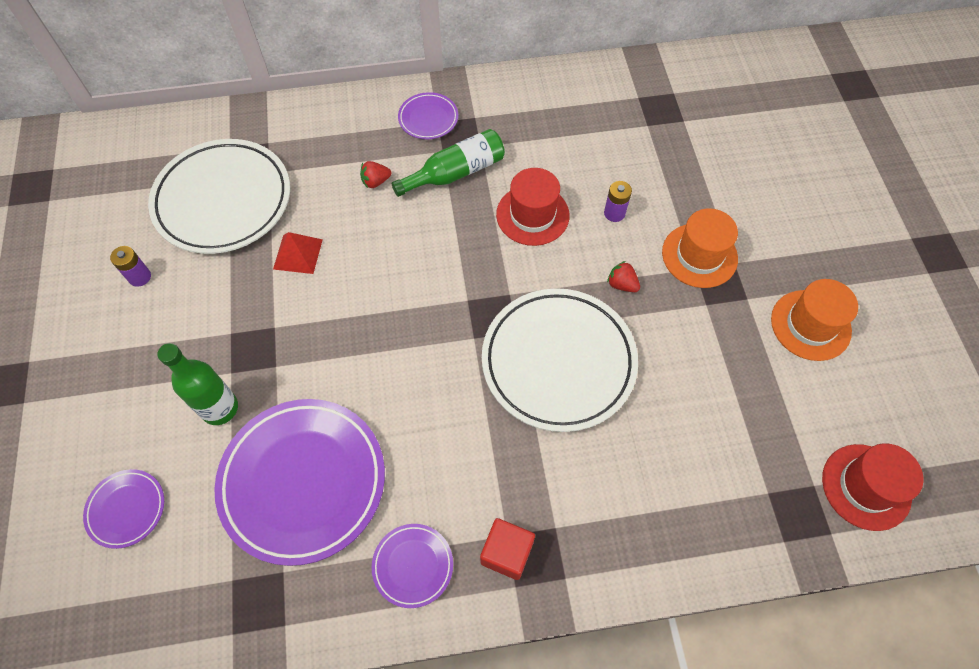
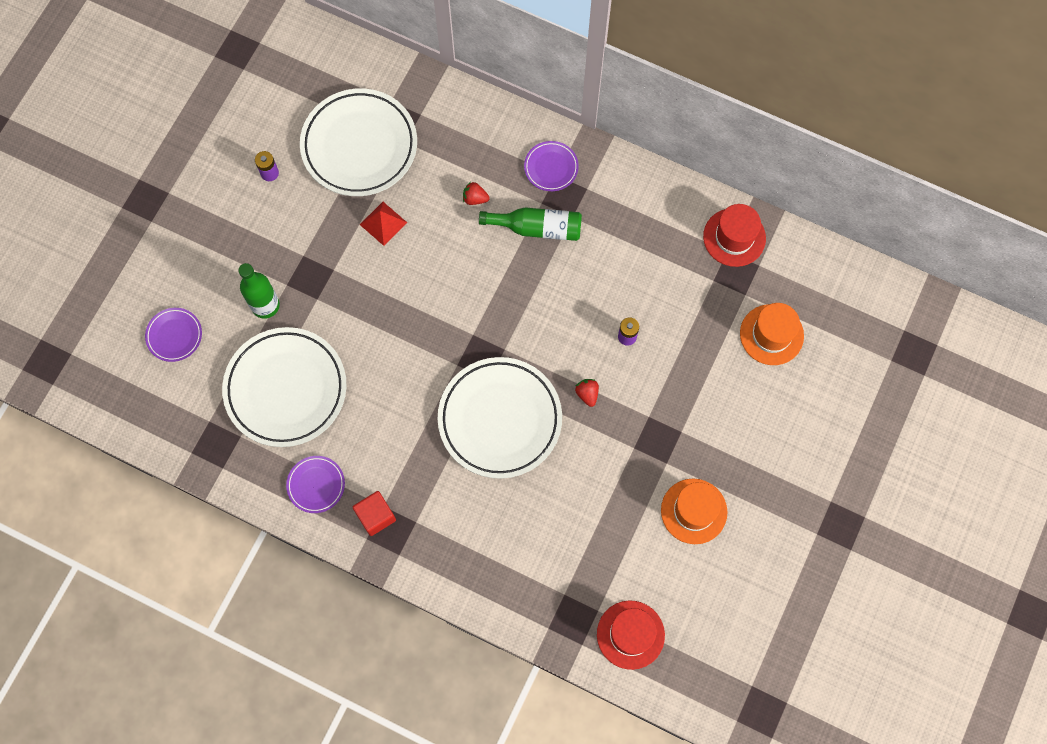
camera: 35 degrees right, 10 degrees up
purple plate [214,399,385,566] -> white plate [222,327,347,447]
red hat [496,168,570,246] -> red hat moved to [703,204,766,267]
orange hat [662,208,738,288] -> orange hat moved to [740,303,804,365]

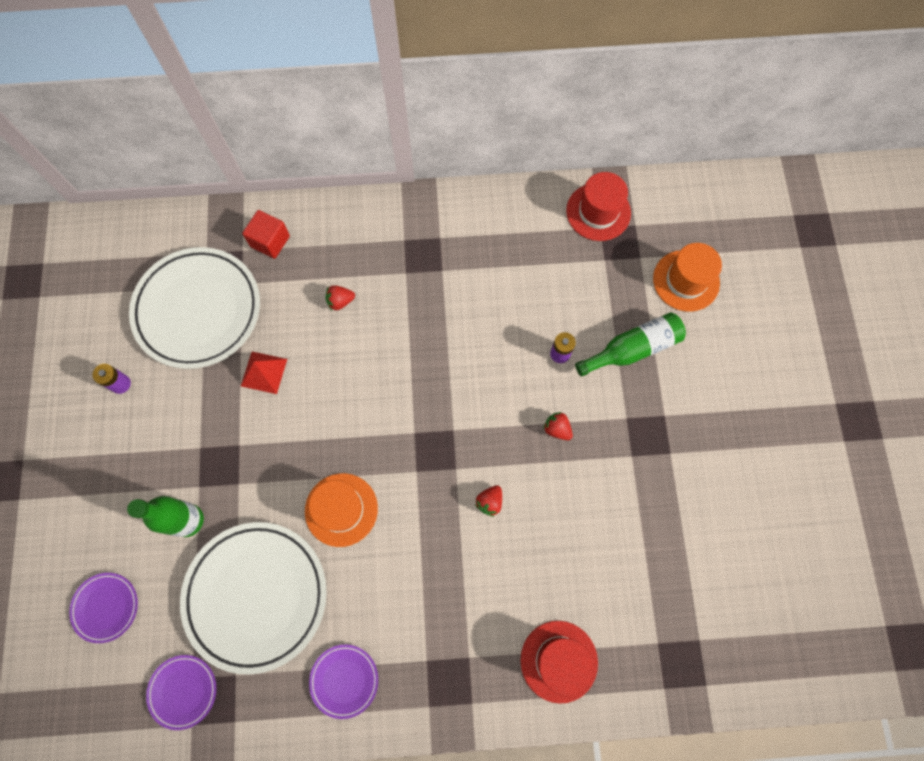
camera: 30 degrees left, 0 degrees up
red cube [353,491,396,536] -> red cube moved to [242,210,290,259]
white plate [438,357,562,479] -> red strawberry [475,485,502,517]
green bottle [479,207,582,241] -> green bottle moved to [575,312,686,377]
purple plate [524,141,579,191] -> purple plate moved to [146,655,216,730]
red hat [597,600,665,670] -> red hat moved to [520,621,598,704]
orange hat [661,479,727,544] -> orange hat moved to [305,473,378,547]

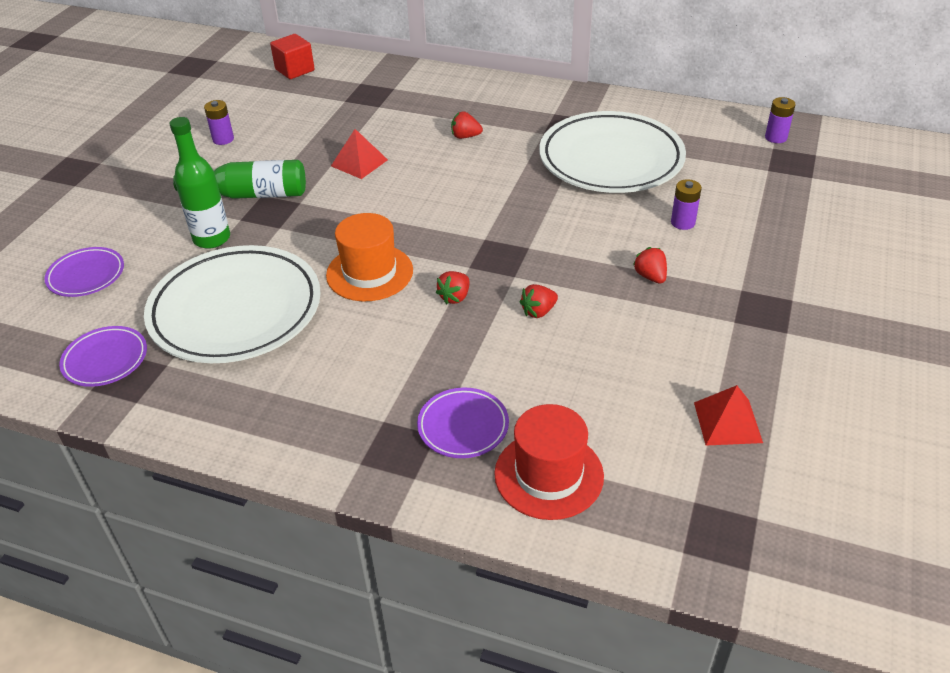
camera: 25 degrees right, 30 degrees down
white plate [129,247,260,369] -> white plate moved to [539,111,686,193]
red cube [242,210,290,259] -> red cube moved to [270,34,315,79]
purple plate [309,645,378,719] -> purple plate moved to [417,388,509,458]
red hat [566,172,631,241] -> purple battery [765,97,796,143]
green bottle [575,312,686,377] -> green bottle moved to [173,160,306,199]
orange hat [653,243,722,312] -> none
none -> red strawberry [436,271,469,304]
none -> red pyramid [694,385,763,446]

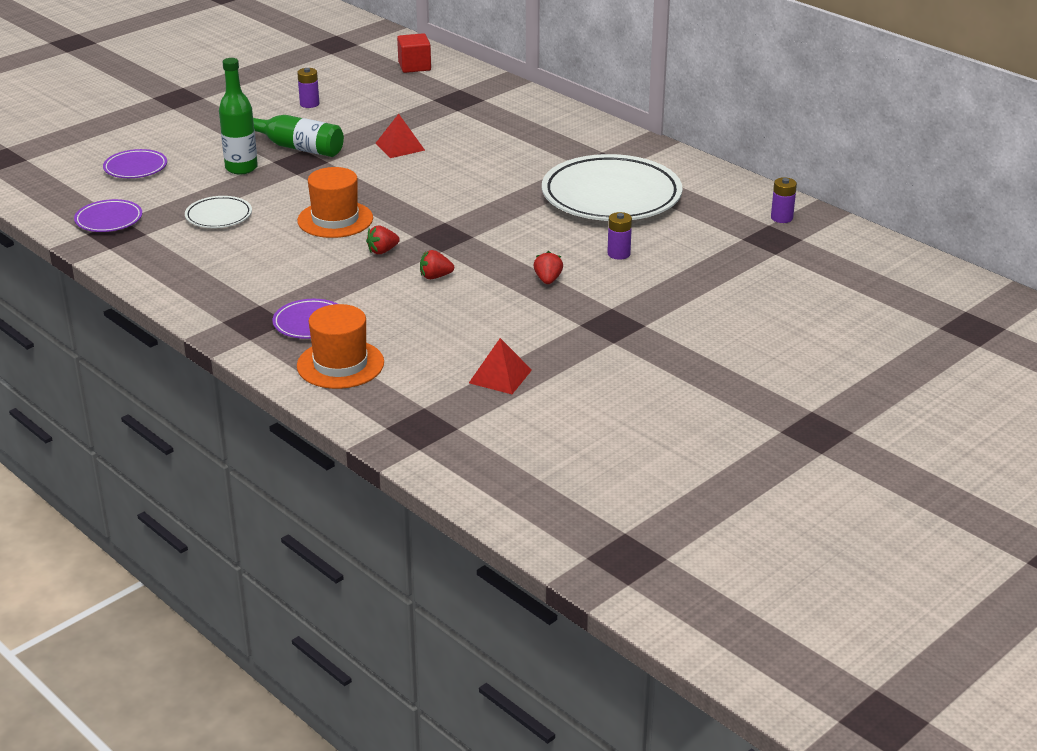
camera: 25 degrees right, 10 degrees down
white plate [144,245,321,363] -> white plate [185,196,252,228], size x0.46
red strawberry [451,111,483,139] -> none
red hat [494,404,604,520] -> orange hat [297,304,384,389]

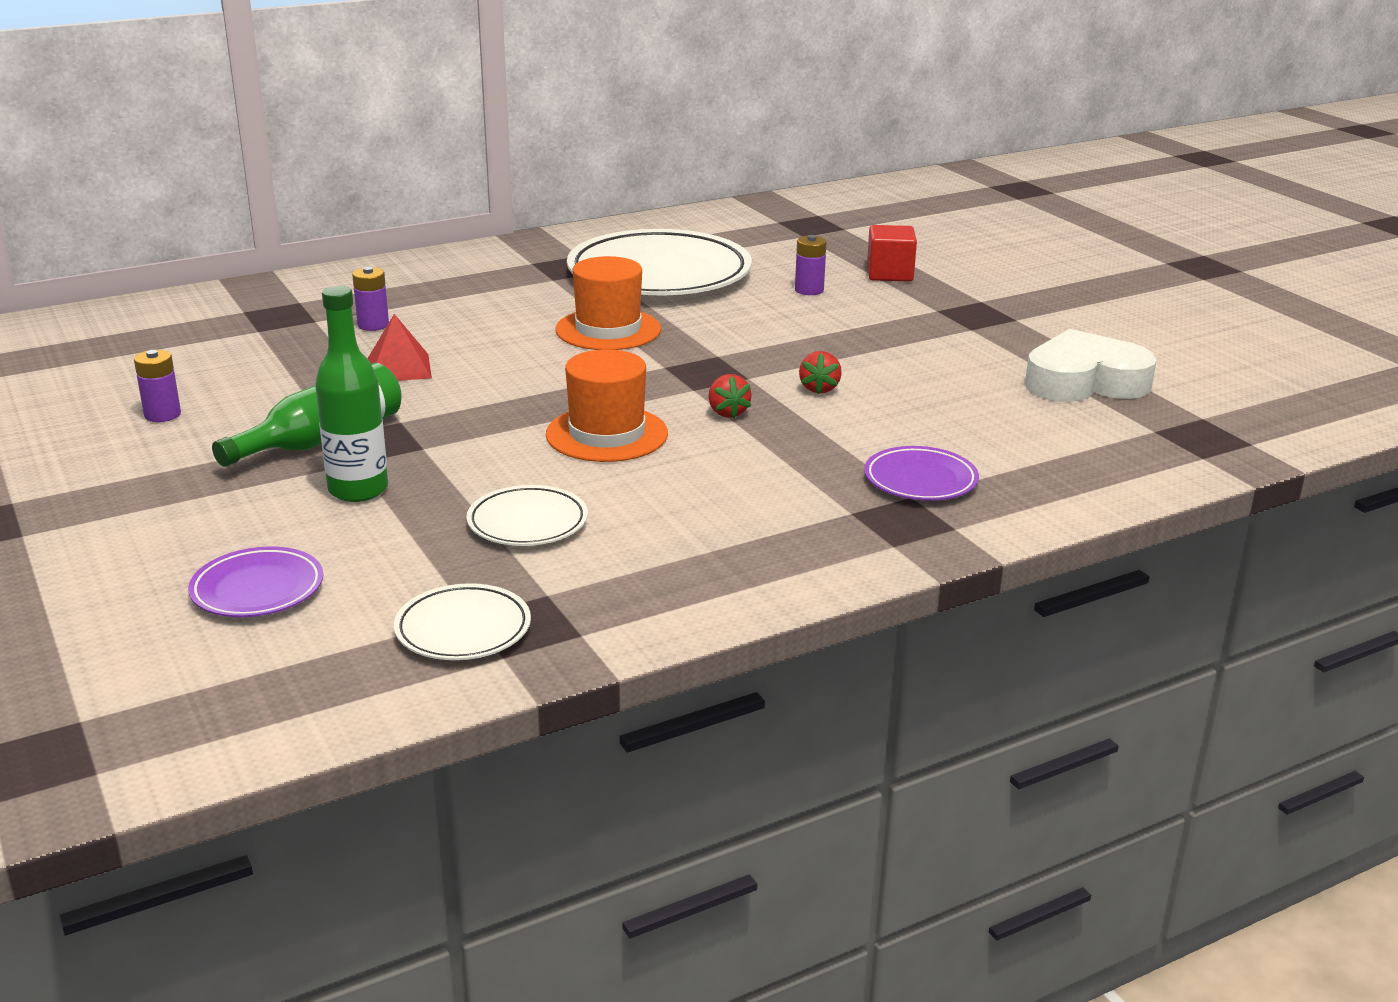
camera: 75 degrees left, 5 degrees down
purple plate [74,199,142,232] -> white plate [394,583,531,660]
orange hat [297,304,384,389] -> orange hat moved to [555,256,661,350]
red cube [397,33,431,73] -> red cube moved to [867,225,917,281]
red pyramid [469,338,532,394] -> white heart [1025,329,1157,402]
red strawberry [534,251,563,284] -> none
purple battery [771,177,797,223] -> purple battery moved to [352,267,389,331]

